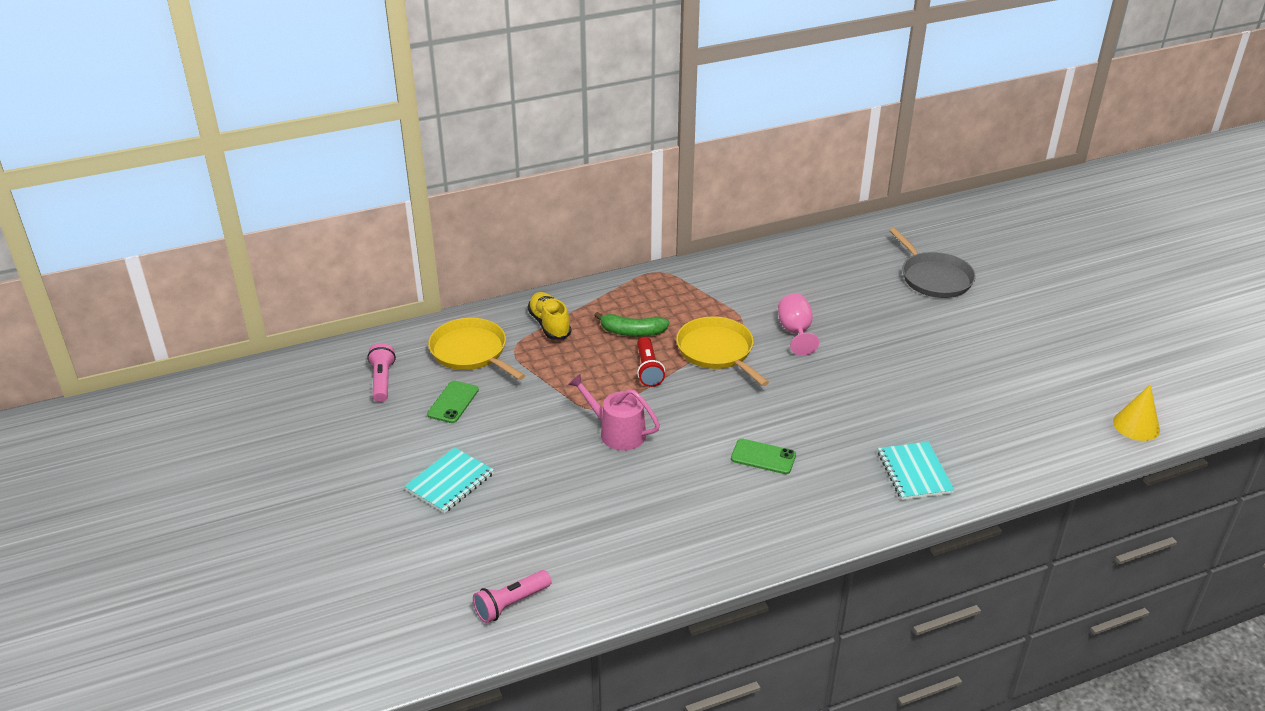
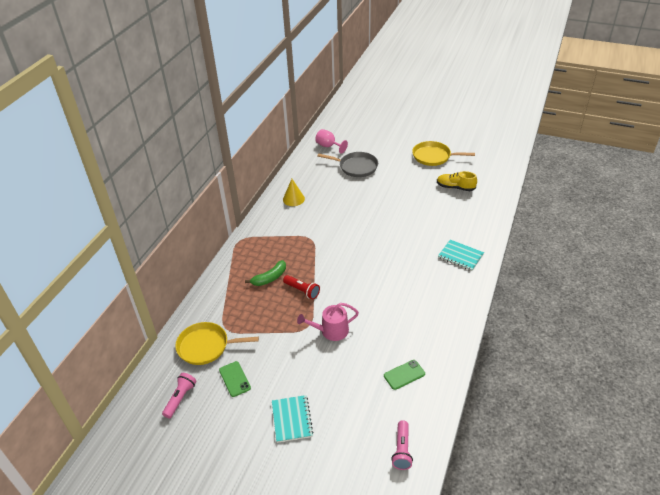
camera: 45 degrees left, 5 degrees up
pink flashlight [367,343,396,402] -> pink flashlight turned 75 degrees clockwise [162,373,196,418]
yellow shoe [528,292,571,340] -> yellow shoe moved to [437,171,477,191]
yellow pan [676,316,769,386] -> yellow pan moved to [412,141,475,166]
green phone [731,439,796,474] -> green phone moved to [384,360,425,390]
pink goblet [778,294,819,356] -> pink goblet moved to [315,129,348,154]
yellow cone [1113,385,1160,441] -> yellow cone moved to [283,179,305,206]

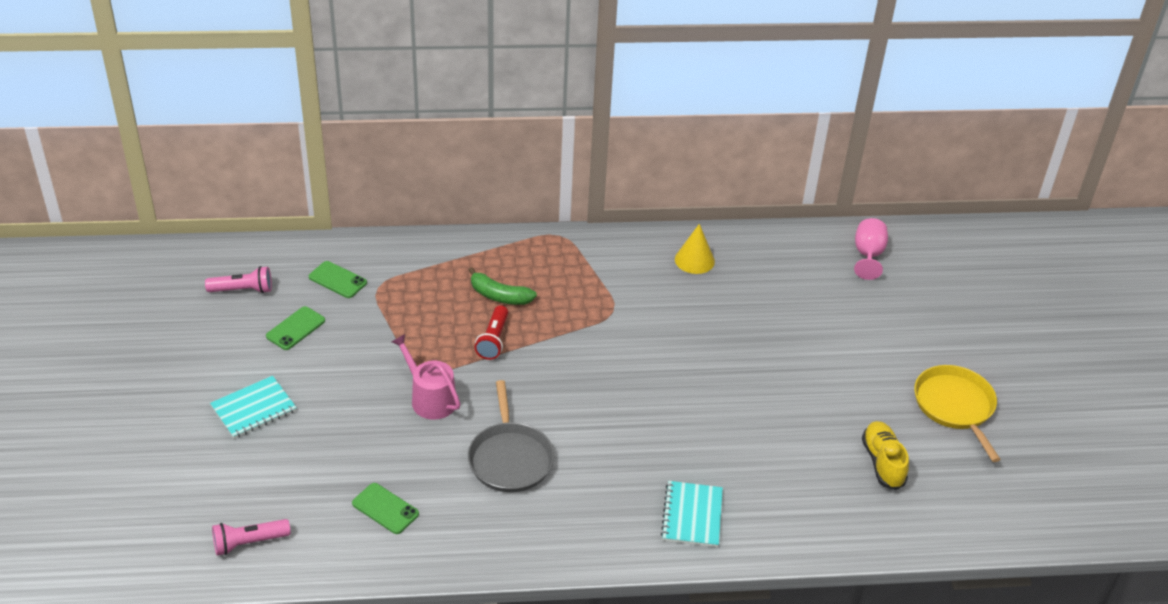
camera: 60 degrees right, 0 degrees up
yellow pan [175,322,259,365] -> green phone [309,261,367,298]
grey pan [317,152,378,177] -> grey pan moved to [468,380,554,492]

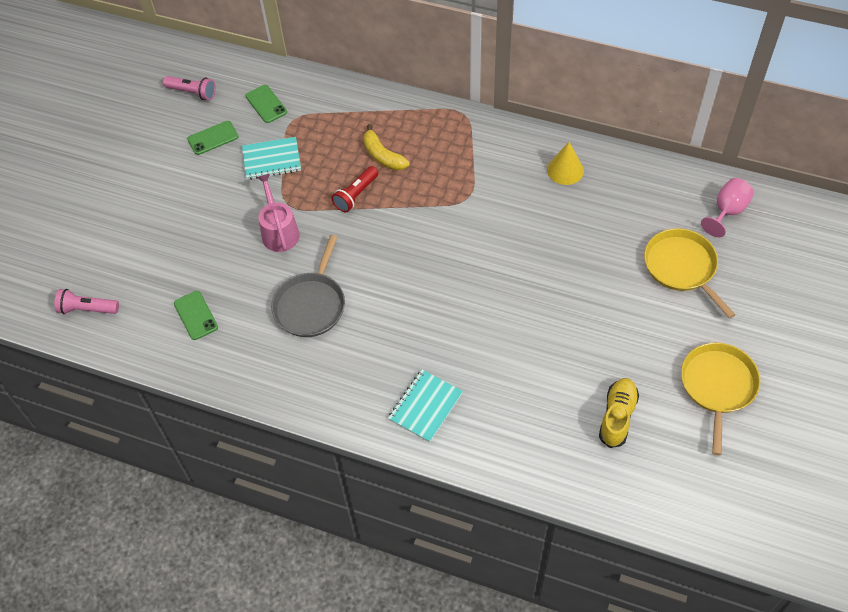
camera: 30 degrees right, 15 degrees up
turquoise notebook [210,376,297,439] -> turquoise notebook moved to [242,137,301,180]
green banana [468,267,537,305] -> yellow banana [363,124,410,171]
none -> yellow pan [644,228,736,319]

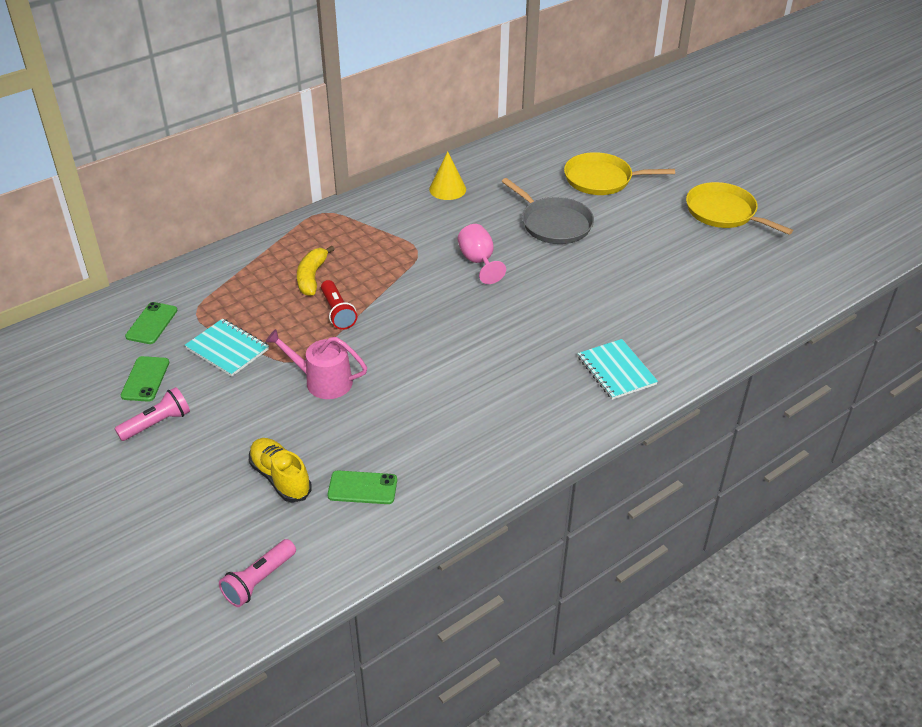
camera: 60 degrees left, 15 degrees down
pink flashlight [163,76,216,100] -> pink flashlight moved to [114,387,190,441]
turquoise notebook [242,137,301,180] -> turquoise notebook turned 75 degrees counterclockwise [185,319,269,377]
green phone [245,85,287,123] -> green phone turned 75 degrees counterclockwise [125,302,178,344]
grey pan [271,235,345,337] -> grey pan moved to [501,178,594,244]
yellow banana [363,124,410,171] -> yellow banana turned 105 degrees clockwise [297,246,335,296]
yellow shoe [599,378,639,448] -> yellow shoe moved to [249,438,312,502]
pink goblet [701,178,754,237] -> pink goblet moved to [457,224,506,284]

